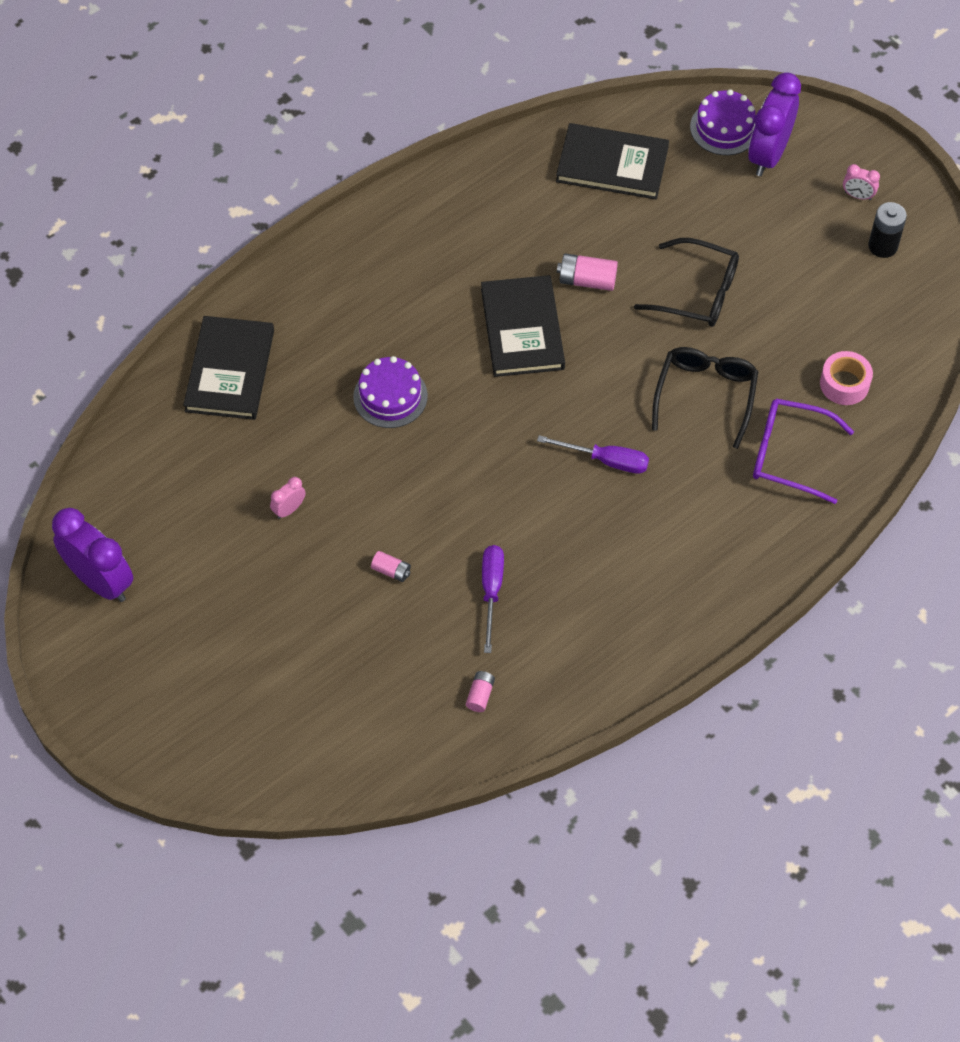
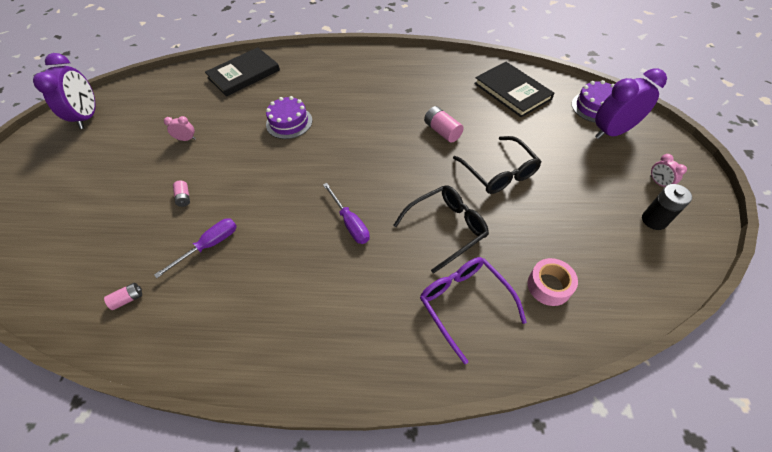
camera: 45 degrees right, 5 degrees down
black book [481,275,565,377] -> none

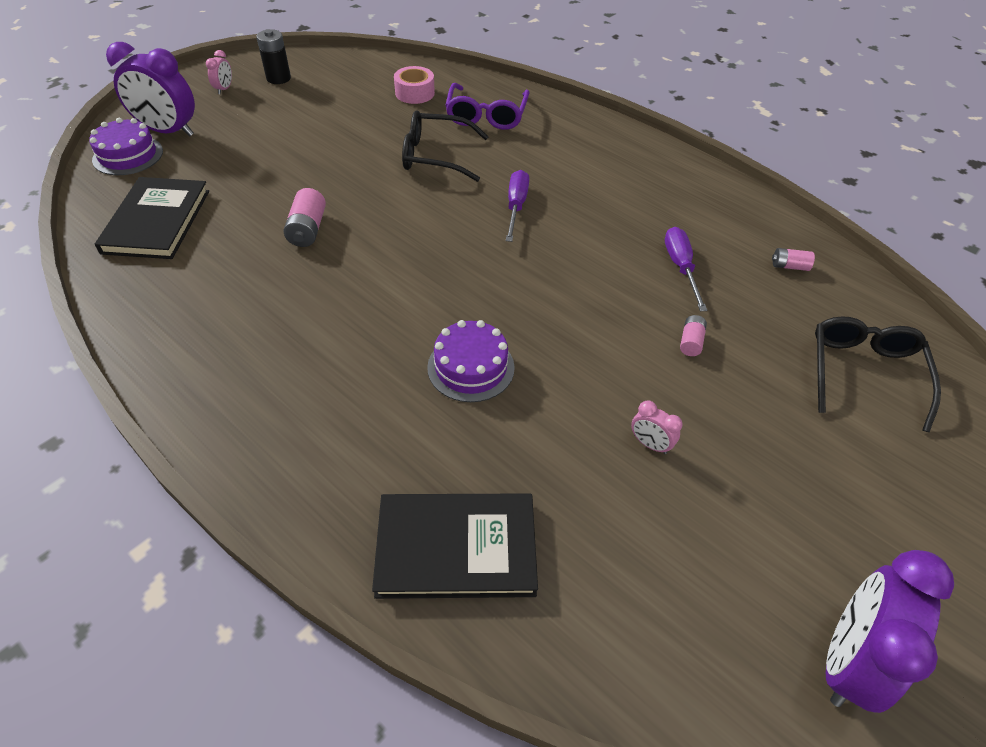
camera: 145 degrees left, 5 degrees down
purple screwdriver [154,218,237,278] -> purple screwdriver turned 90 degrees clockwise [665,227,707,311]
black glasses [453,136,542,194] -> black glasses moved to [815,316,941,432]

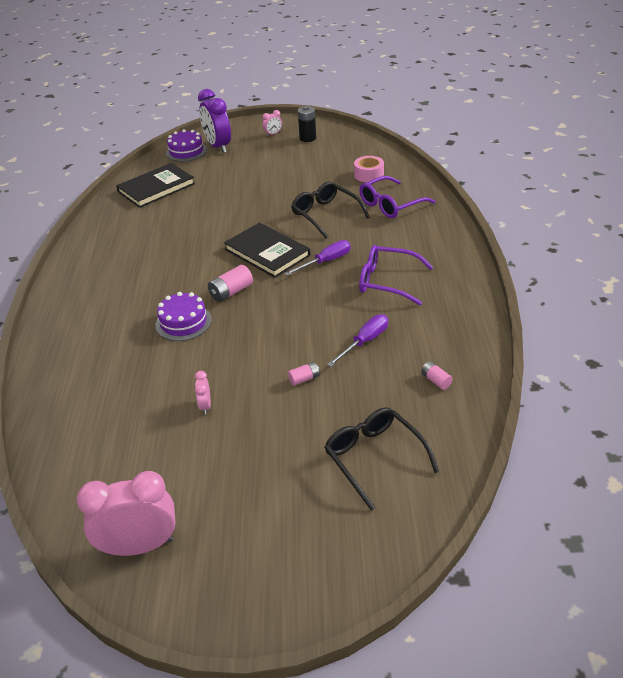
camera: 50 degrees right, 10 degrees down
pink battery [284,188,326,247] -> pink battery moved to [208,265,253,302]
black book [372,493,538,599] -> black book moved to [224,223,310,278]
black glasses [815,316,941,432] -> black glasses turned 90 degrees counterclockwise [324,407,439,511]
purple clock [826,550,954,713] -> pink clock [76,471,176,556]
none -> purple glasses [359,245,433,305]

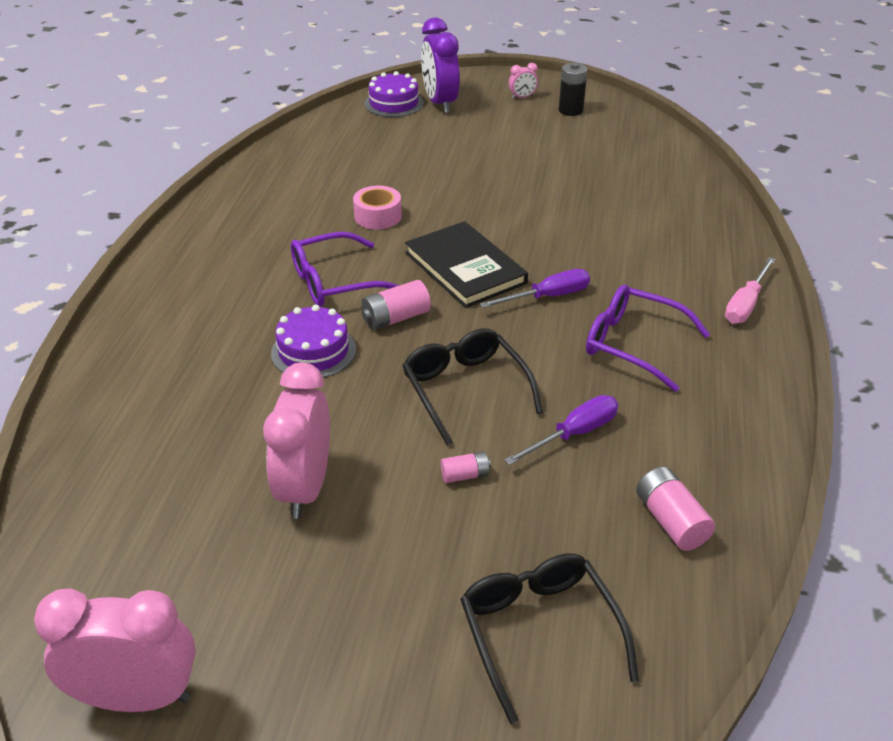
camera: 10 degrees right, 0 degrees up
black book [116,163,195,208] -> none
pink clock [195,371,211,414] -> pink clock [263,362,330,519], size x2.25
black glasses [291,182,370,238] -> black glasses moved to [402,328,543,445]
pink tape [354,156,384,183] -> pink tape moved to [353,186,402,230]
purple glasses [359,176,436,218] -> purple glasses moved to [291,232,400,307]
pink battery [421,361,453,390] -> pink battery [636,467,715,551], size x1.65
none -> pink screwdriver [725,257,776,324]

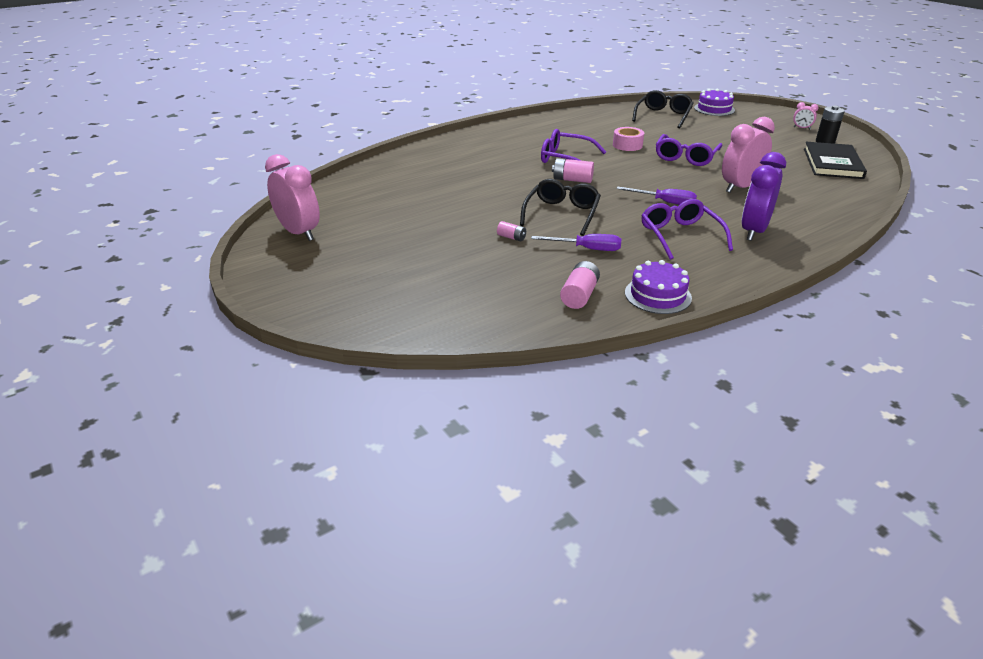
camera: 45 degrees right, 5 degrees down
pink clock [263,362,330,519] -> pink clock moved to [722,117,775,193]
purple cake [271,305,356,378] -> purple cake moved to [625,260,692,314]
black book [405,221,528,308] -> black book moved to [804,142,867,179]
purple clock [421,18,460,113] -> purple clock moved to [742,152,786,241]
black glasses [460,554,639,724] -> black glasses moved to [632,90,694,129]
pink screwdriver [725,257,776,324] -> none
none -> purple glasses [656,134,722,166]

